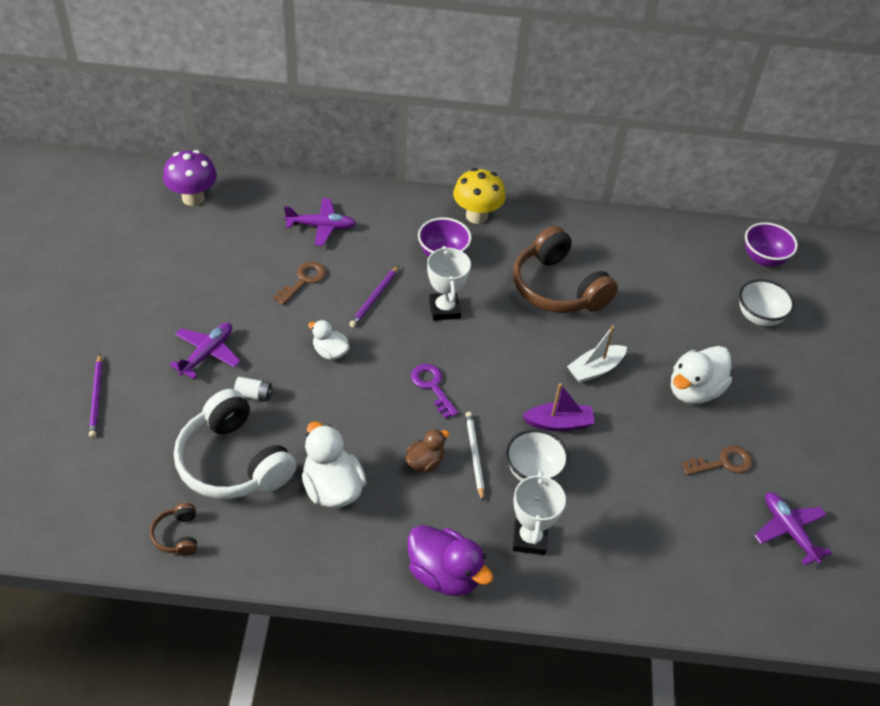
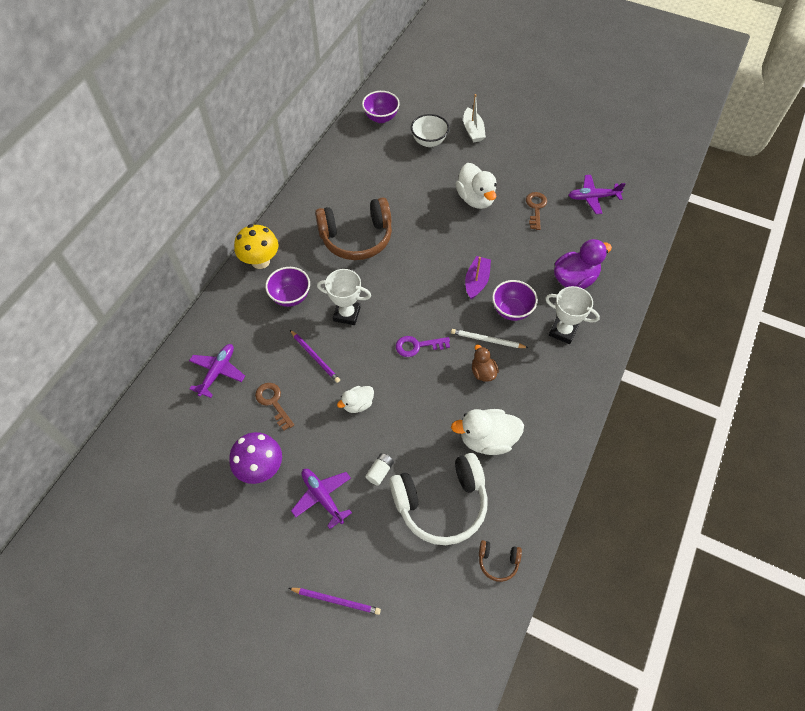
camera: 65 degrees left, 10 degrees up
purple mushroom [163,150,217,206] -> purple mushroom moved to [229,432,282,484]
purple duck [408,525,493,596] -> purple duck moved to [554,239,612,289]
white bowl [506,429,569,481] -> purple bowl [492,280,538,321]
white boat [567,326,627,383] -> white boat moved to [463,94,486,142]

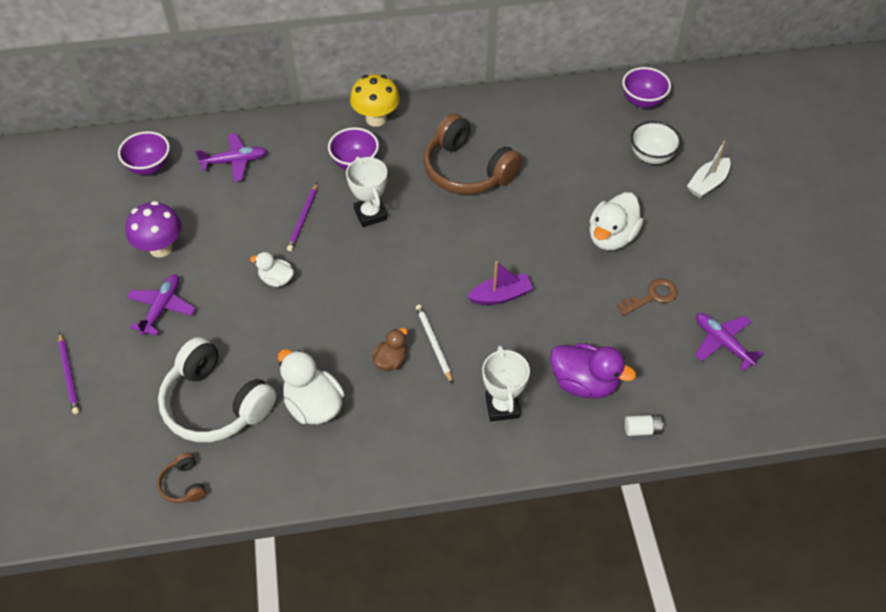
camera: 55 degrees right, 5 degrees down
brown key [255,383,294,431] -> none
white battery [365,453,394,486] -> white battery moved to [625,415,664,436]
purple key [396,336,450,357] -> none
purple bowl [492,280,538,321] -> purple bowl moved to [118,131,170,175]

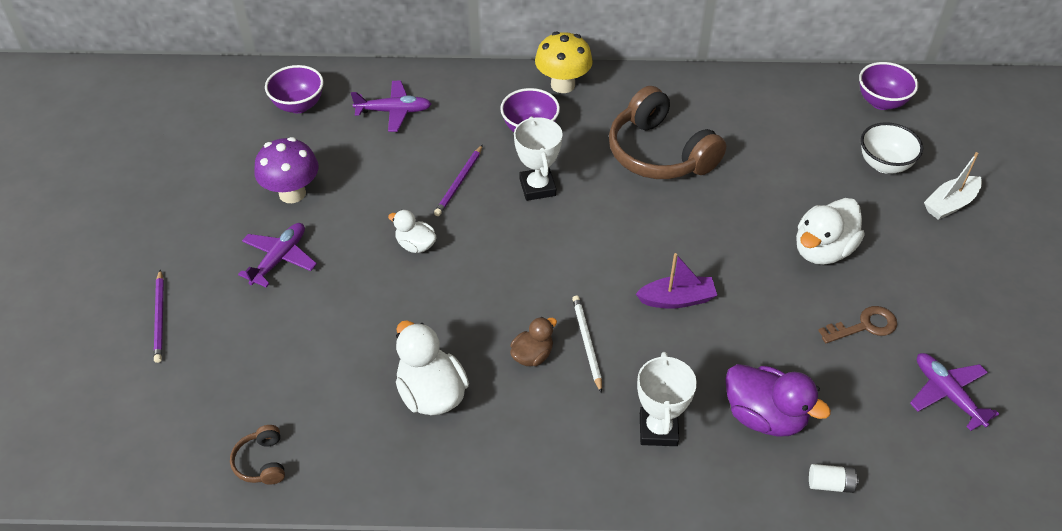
camera: 10 degrees right, 5 degrees down
white headphones [158,337,277,442] -> none

